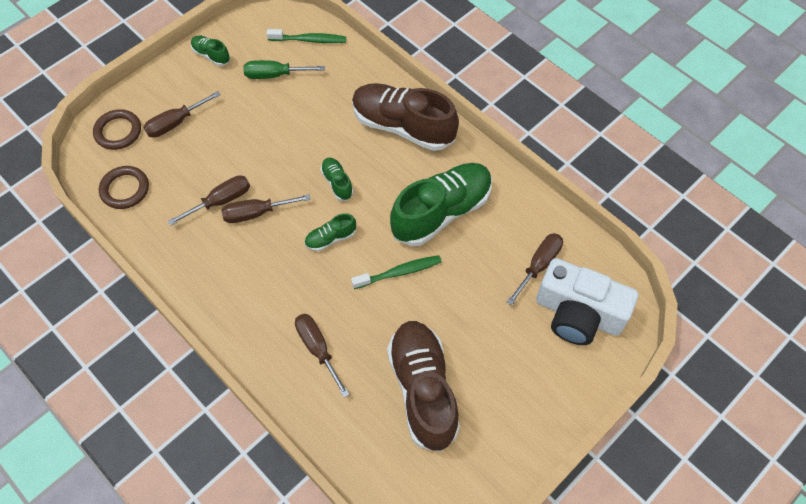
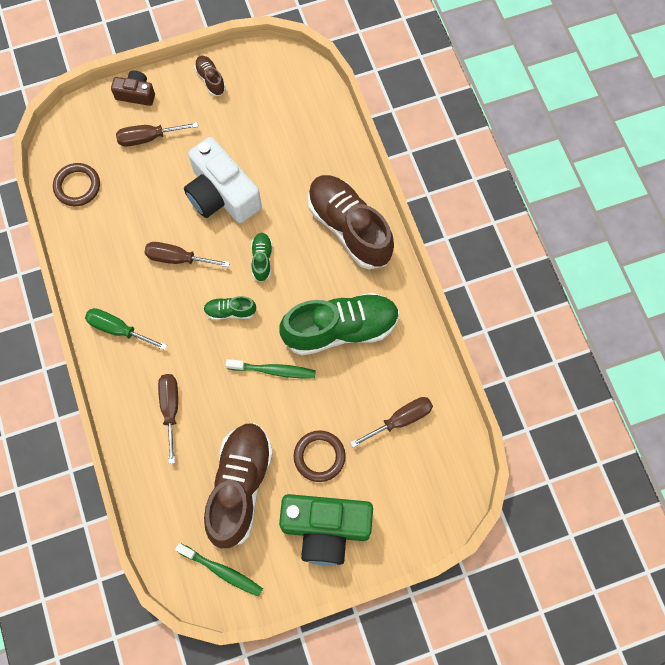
camera: 25 degrees right, 10 degrees up
brown ring [93,109,141,150] -> brown ring moved to [294,430,346,482]
brown screwdriver [168,175,250,226] -> none
green shoe [191,35,230,66] -> brown shoe [194,56,226,96]
green screwdriver [243,60,325,79] -> green screwdriver moved to [85,308,167,350]
green toothbrush [266,29,346,43] -> green toothbrush moved to [175,543,263,597]
white camera [536,258,638,345] -> white camera moved to [184,137,262,223]
none -> brown camera [111,70,155,106]
none -> green camera [279,494,373,566]

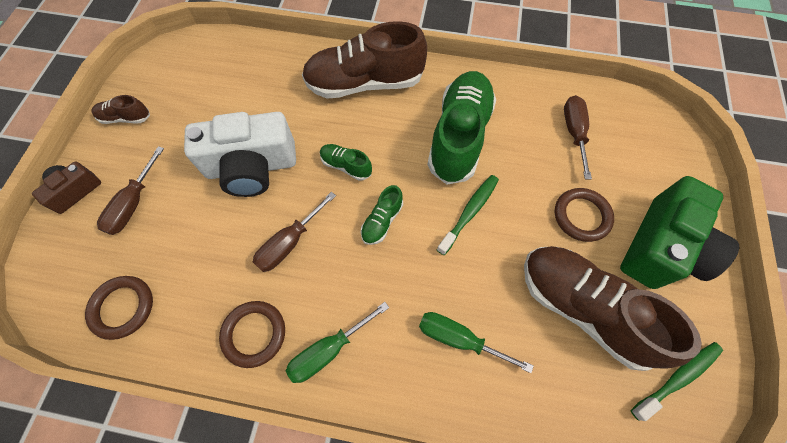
camera: 60 degrees left, 5 degrees down
brown screwdriver [158,374,178,464] -> green screwdriver [419,312,534,373]
none -> brown ring [219,301,285,368]

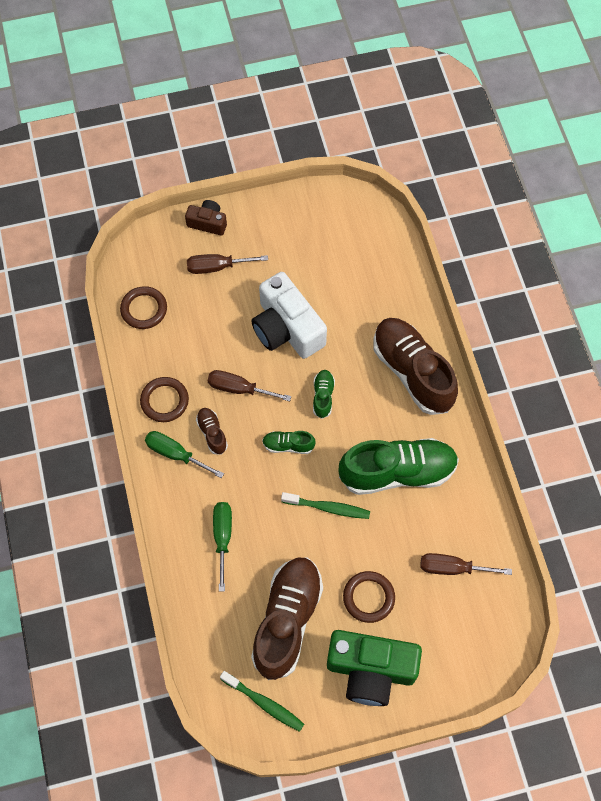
camera: 65 degrees right, 0 degrees up
brown shoe [91,95,150,124] -> brown shoe moved to [196,408,228,455]
brown screwdriver [564,95,592,179] -> brown screwdriver turned 150 degrees counterclockwise [420,553,512,575]

